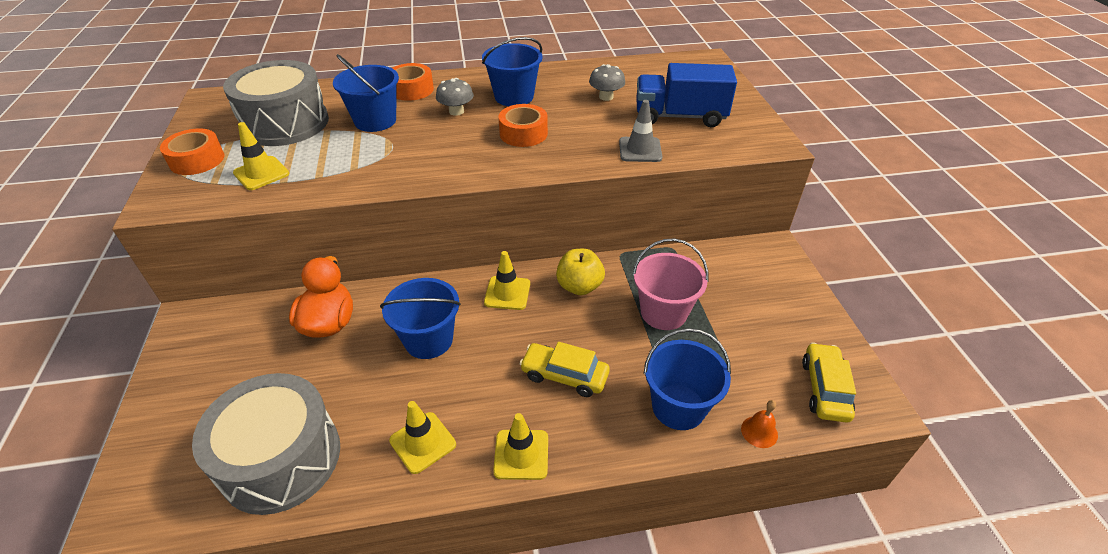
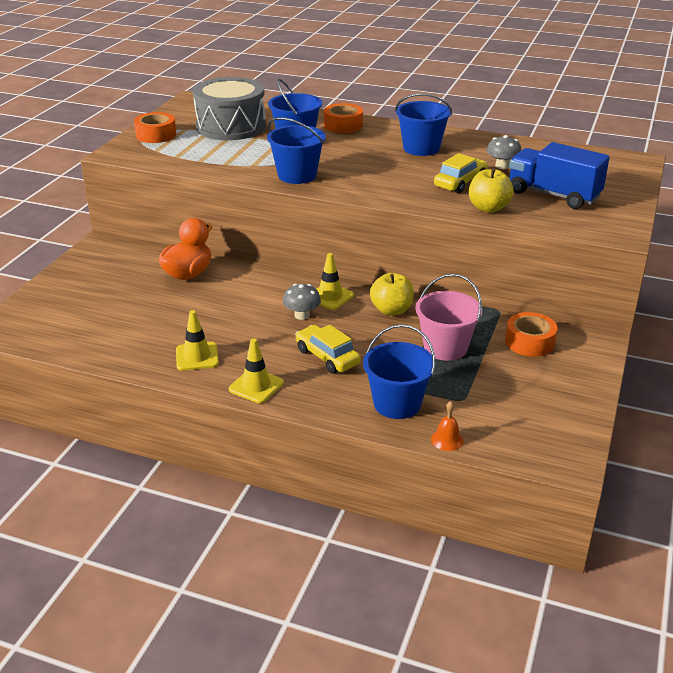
camera: 30 degrees right, 10 degrees down
grey drum [192,373,340,515] -> none
yellow traffic cone [233,122,289,190] -> none
blue bucket [380,278,461,359] -> blue bucket moved to [267,117,326,184]
grey mushroom [436,78,474,116] -> grey mushroom moved to [283,284,321,320]
orange tape [499,104,548,147] -> orange tape moved to [505,312,558,357]
grey traffic cone [619,100,662,162] -> yellow apple [469,168,514,213]
yellow car [802,343,856,423] -> yellow car moved to [434,153,488,193]

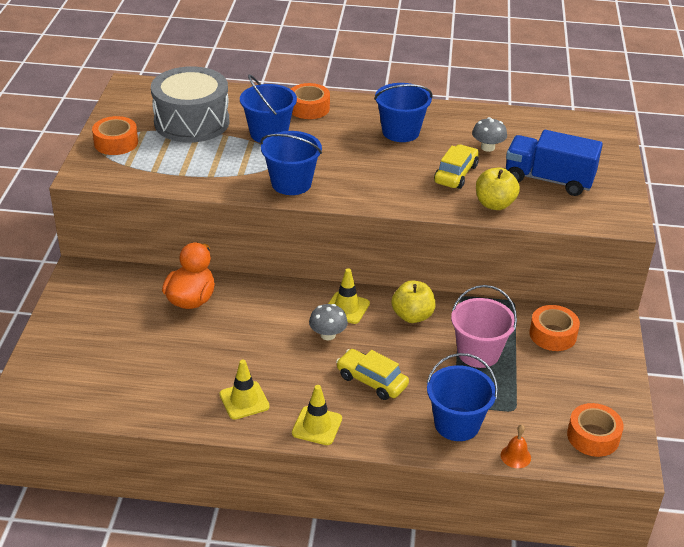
camera: 15 degrees left, 5 degrees up
none -> orange tape [567,403,624,457]

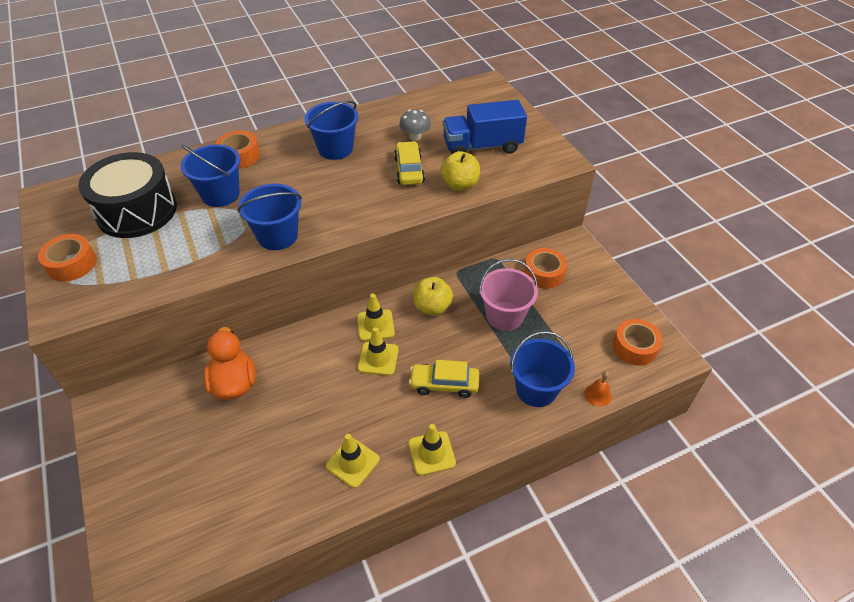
camera: 30 degrees left, 10 degrees up
grey drum [151,66,229,143] -> black drum [78,152,177,238]
grey mushroom [309,304,348,340] -> yellow traffic cone [358,327,399,376]

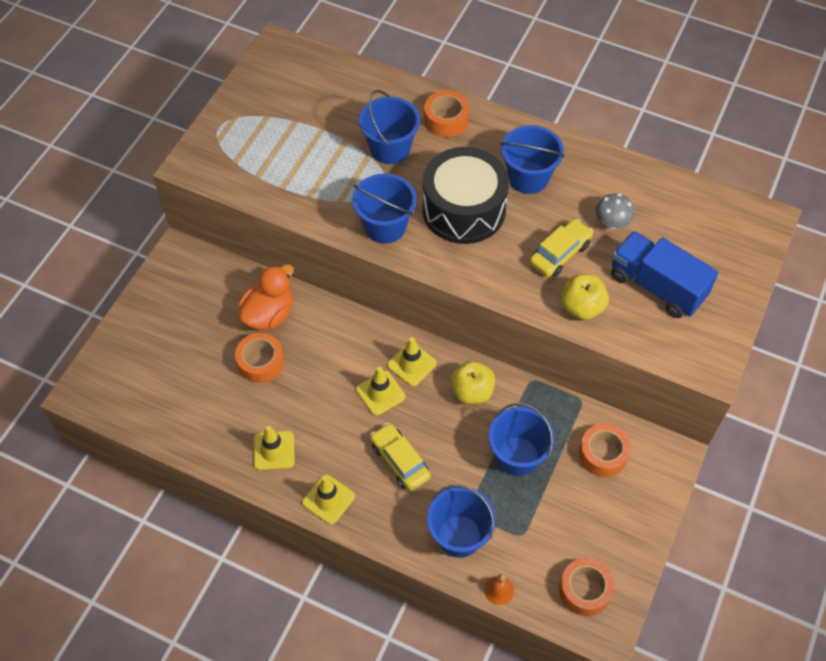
camera: 50 degrees right, 10 degrees up
orange tape [38,234,97,282] -> orange tape moved to [235,333,284,383]
black drum [78,152,177,238] -> black drum moved to [422,147,509,244]
pink bucket [479,259,538,331] -> blue bucket [488,403,555,476]

